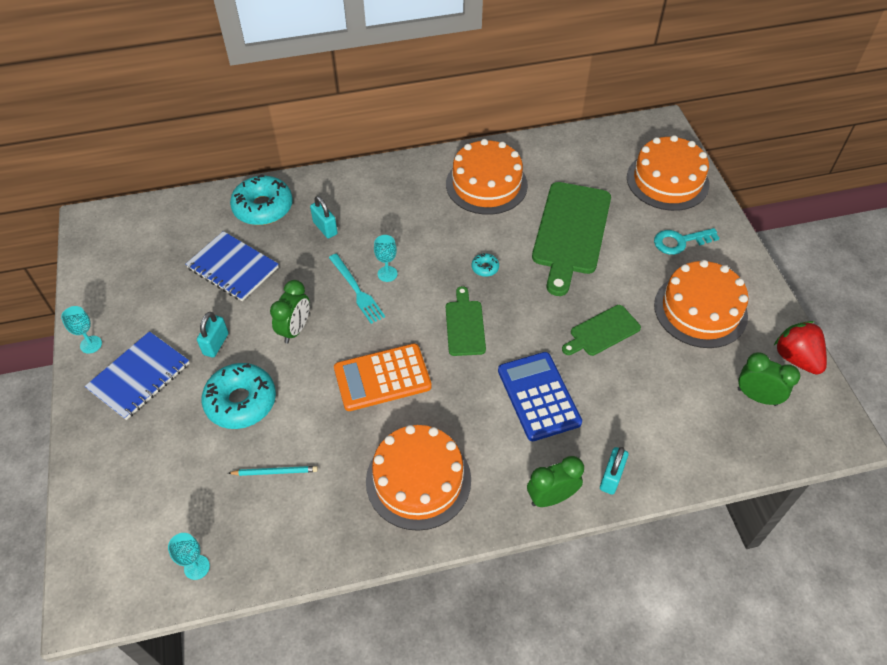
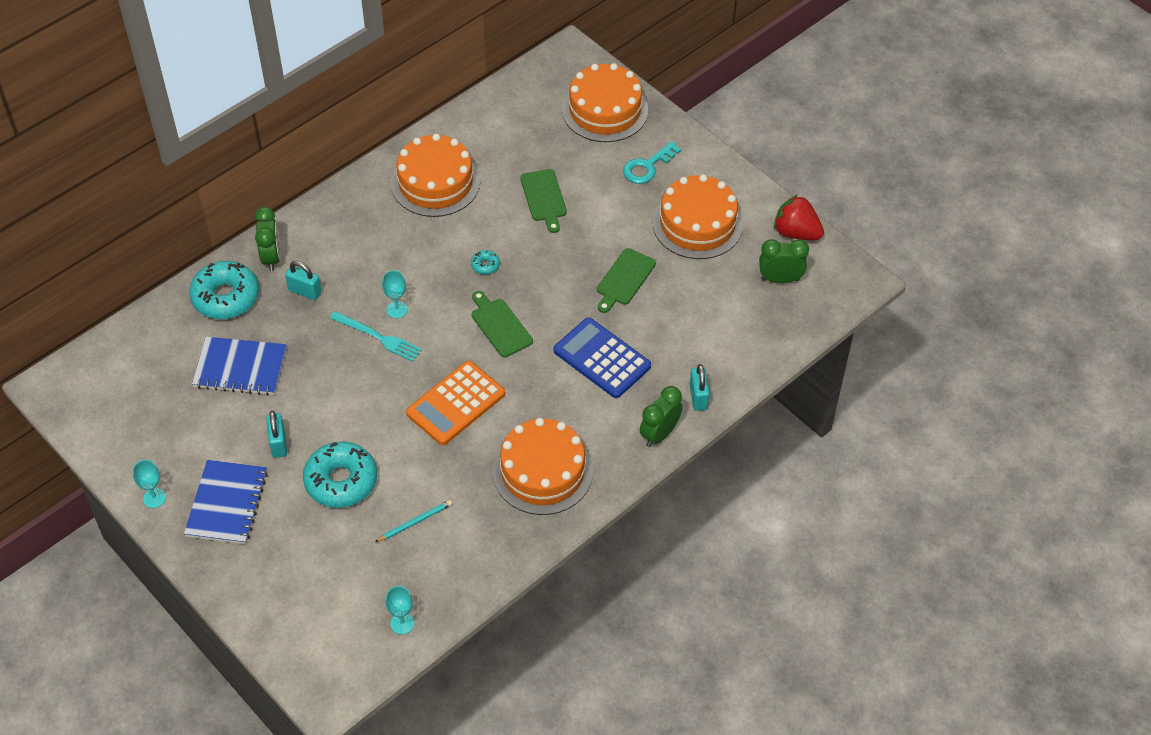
camera: 30 degrees left, 0 degrees up
green clock [270,280,310,343] -> green clock moved to [255,207,280,271]
green cutting board [532,182,611,296] -> green cutting board [520,169,567,233], size x0.53

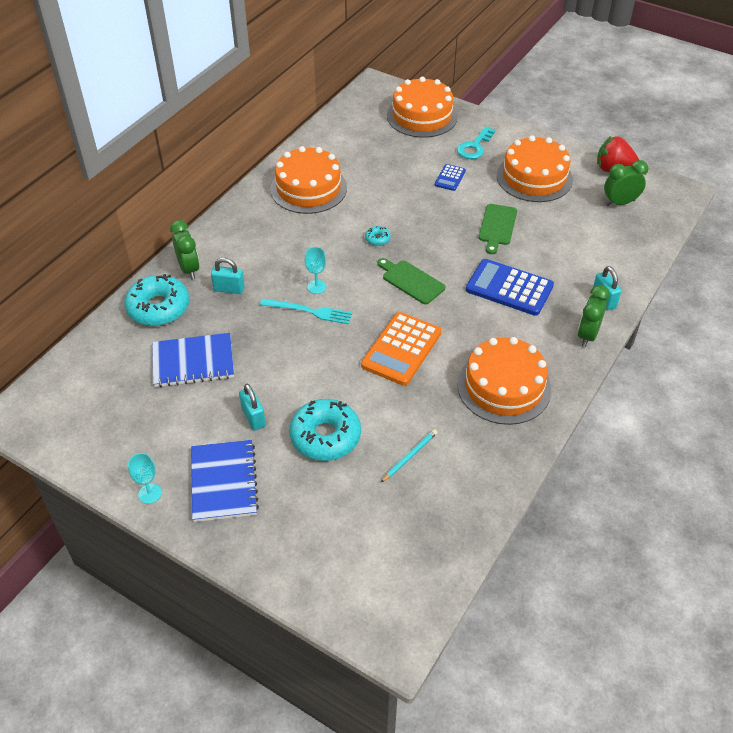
camera: 15 degrees left, 5 degrees down
turquoise goblet [386,586,414,634] -> none
green cutting board [520,169,567,233] -> none
none -> blue calculator [435,164,466,191]

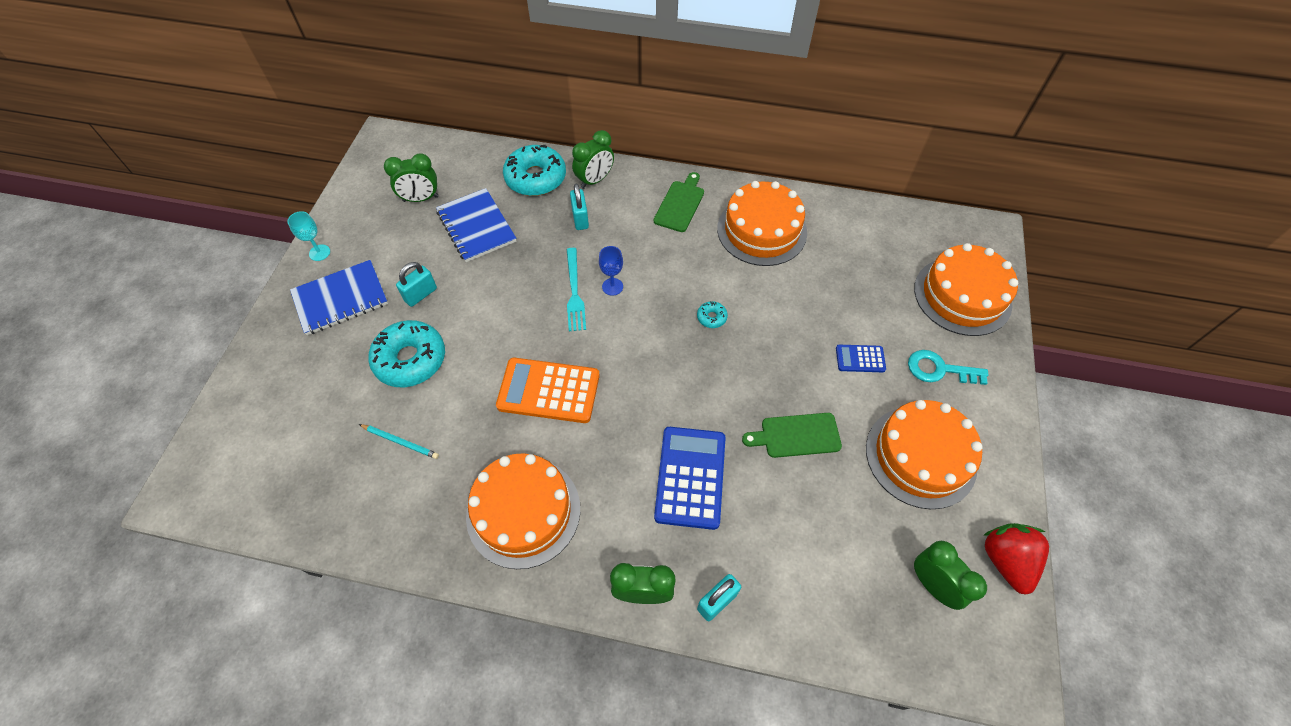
camera: 70 degrees right, 10 degrees up
turquoise goblet [305,247,326,294] -> blue goblet [599,246,623,296]
green cutting board [377,258,445,304] -> green cutting board moved to [654,172,704,232]
none -> green clock [384,153,439,202]

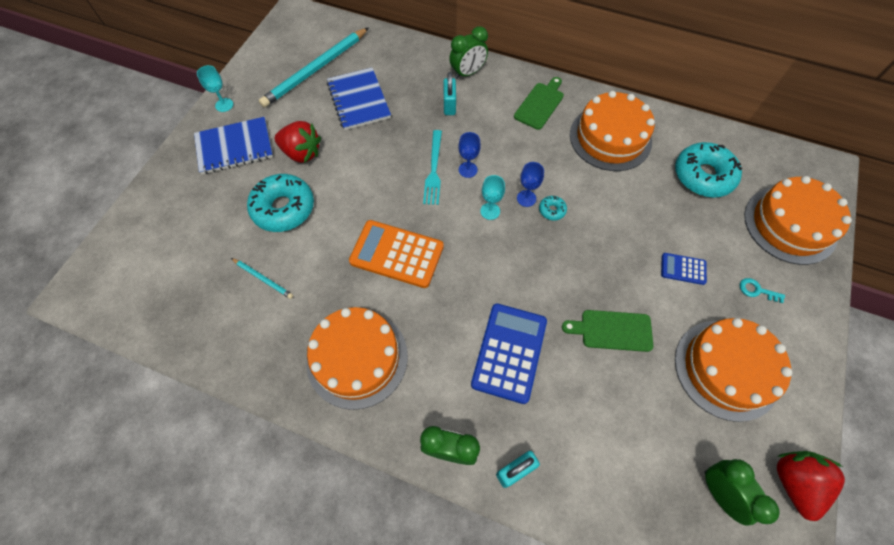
camera: 10 degrees right, 5 degrees up
green clock [384,153,439,202] -> turquoise pencil [259,27,369,108]
turquoise padlock [396,262,437,307] -> red strawberry [275,121,321,163]
turquoise donut [503,145,566,196] -> turquoise donut moved to [675,142,742,198]
turquoise key [908,350,989,385] -> turquoise key [740,278,785,303], size x0.60
none -> turquoise goblet [480,175,505,220]
none -> blue goblet [517,162,544,207]

